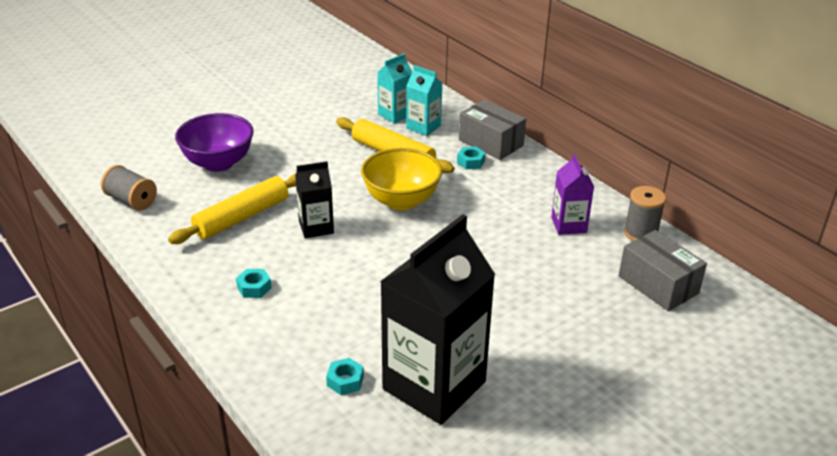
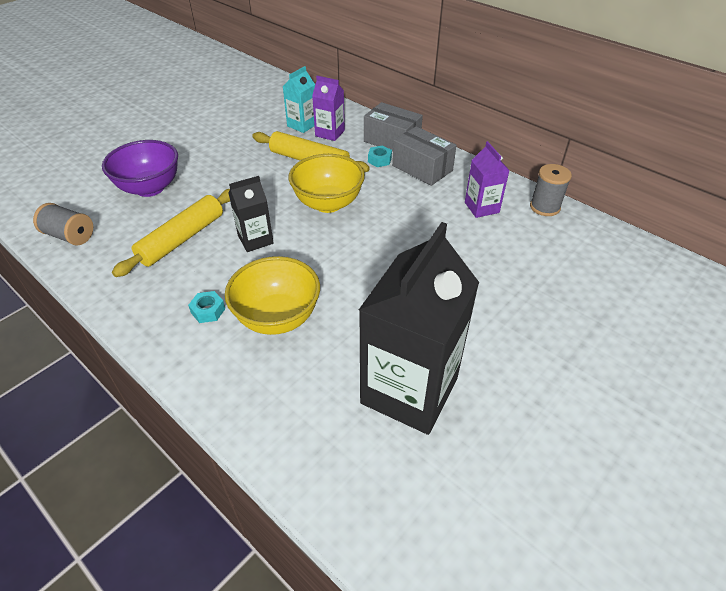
camera: 10 degrees left, 10 degrees up
turquoise nut [326,358,364,395] -> none
turquoise carton [406,65,443,136] -> purple carton [312,76,345,141]
grey box [619,230,707,311] -> grey box moved to [392,126,457,186]
none -> yellow bowl [225,256,320,335]

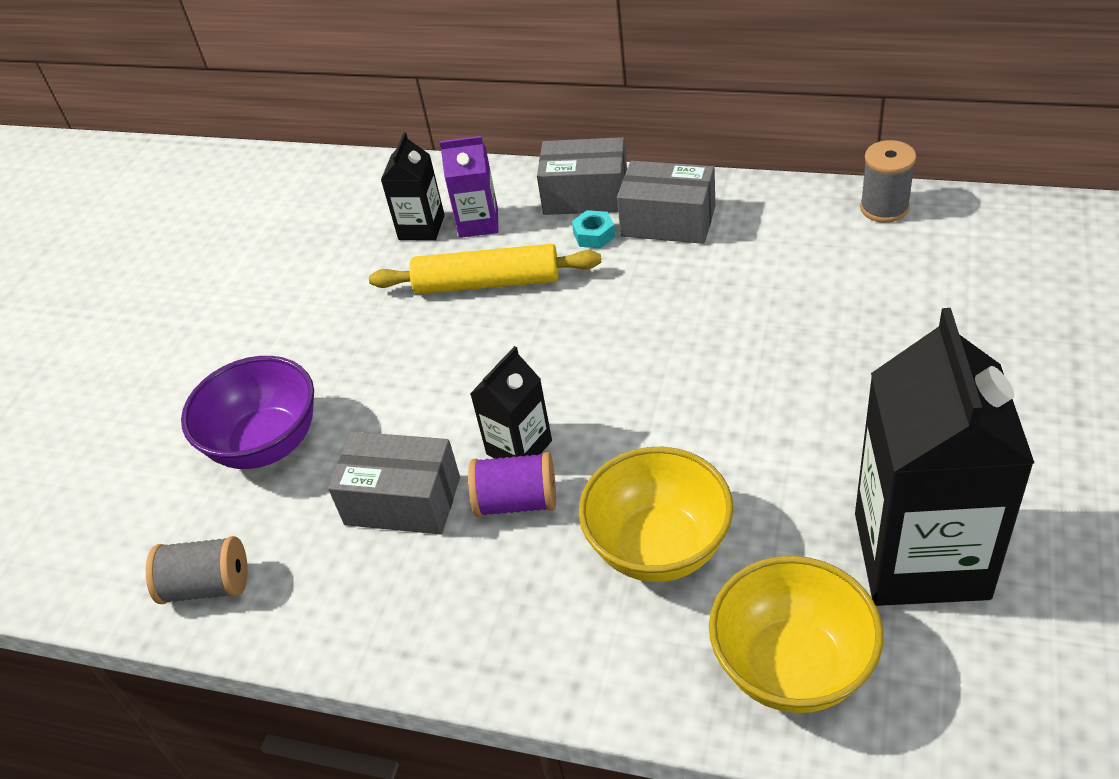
camera: 20 degrees left, 0 degrees up
yellow rolling pin [112,189,230,277] -> grey box [328,432,460,535]
turquoise nut [188,291,225,323] -> none
turquoise carton [283,66,315,133] -> black carton [381,132,445,240]
yellow bowl [289,154,365,213] -> yellow bowl moved to [709,556,883,713]
purple carton [465,141,510,218] -> none
none -> purple spool [468,452,556,517]

